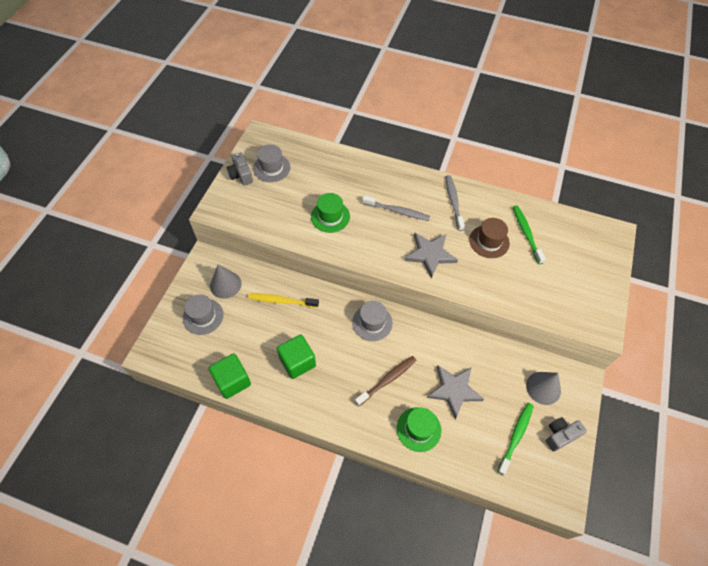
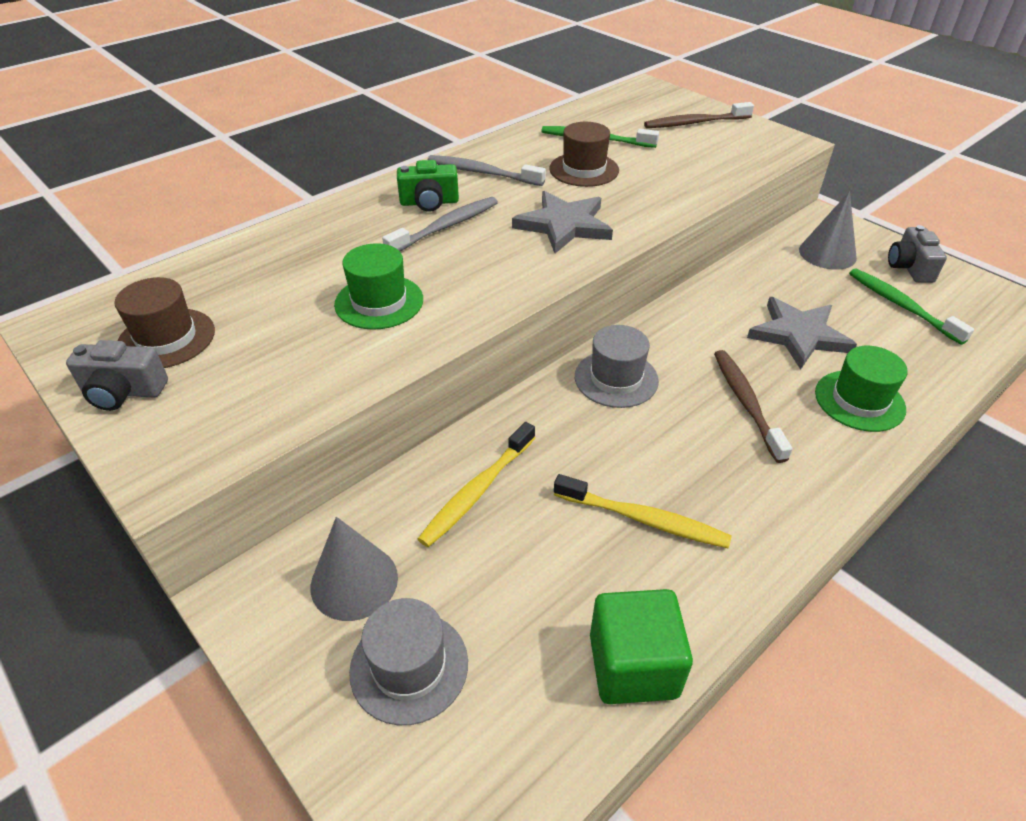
camera: 60 degrees left, 15 degrees down
grey hat [253,144,290,182] -> brown hat [114,277,215,368]
green cube [277,335,316,379] -> yellow toothbrush [554,474,732,548]
none -> green camera [397,160,459,212]
none -> brown toothbrush [644,102,754,128]

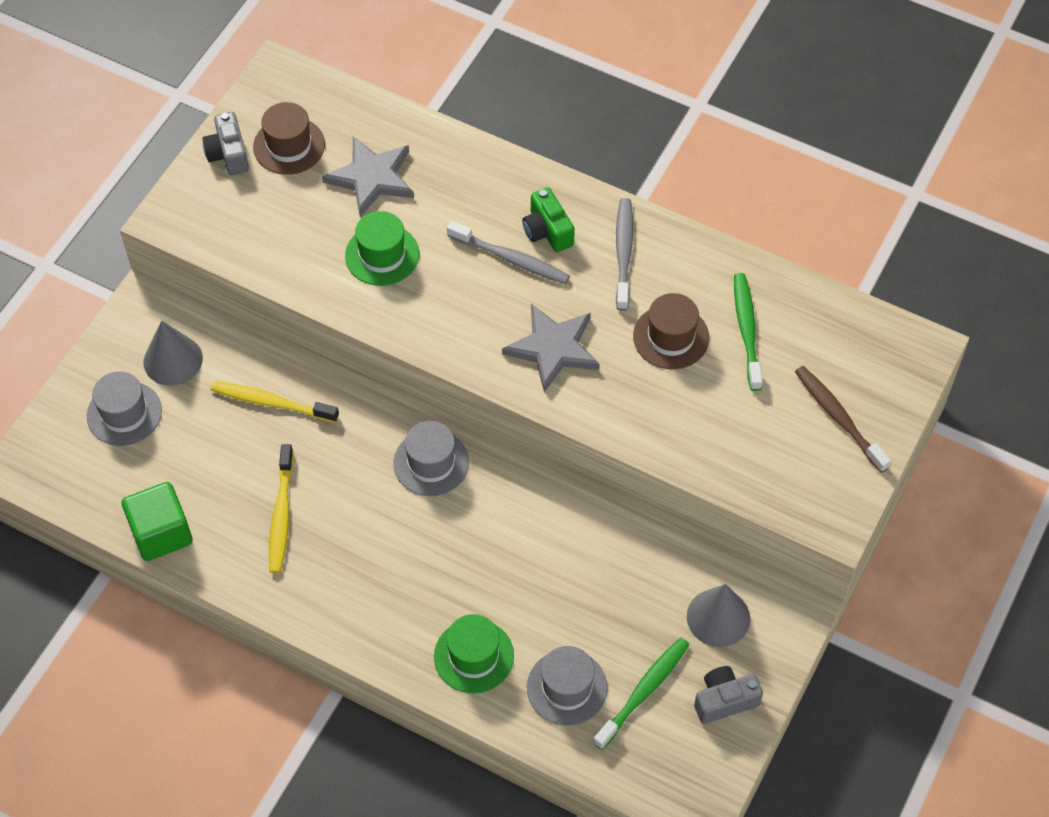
camera: 70 degrees right, 15 degrees up
brown toothbrush [714,350,793,463] -> none
grey star [747,297,857,370] -> grey star moved to [322,137,414,217]
none -> grey hat [527,646,608,726]

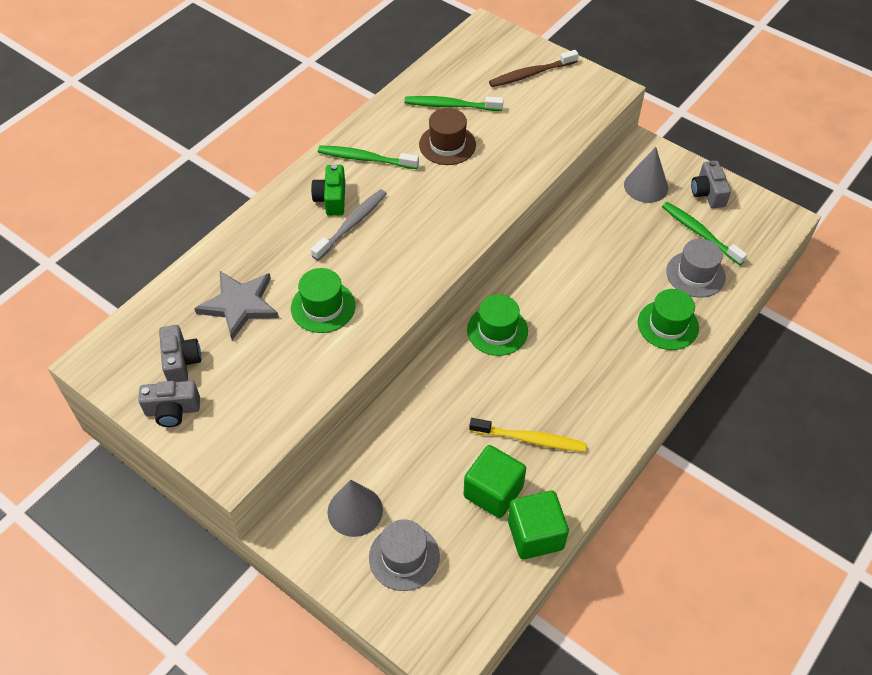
camera: 80 degrees left, 5 degrees down
yellow toothbrush [211,381,339,423] -> none
brown hat [253,102,325,175] -> grey camera [159,325,201,382]
grey hat [393,421,469,496] -> green hat [467,294,528,356]
grey star [502,304,600,392] -> none
green camera [522,187,575,252] -> green camera turned 105 degrees clockwise [311,164,345,216]
grey toothbrush [616,198,633,311] -> green toothbrush [318,145,419,169]
none -> green cube [463,445,526,518]

